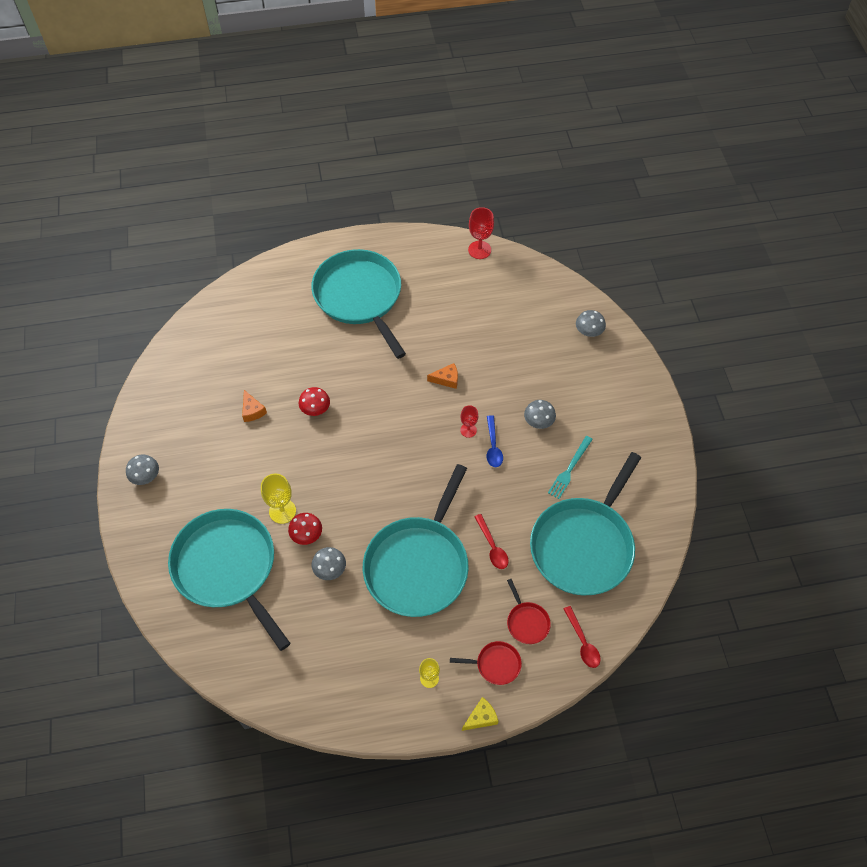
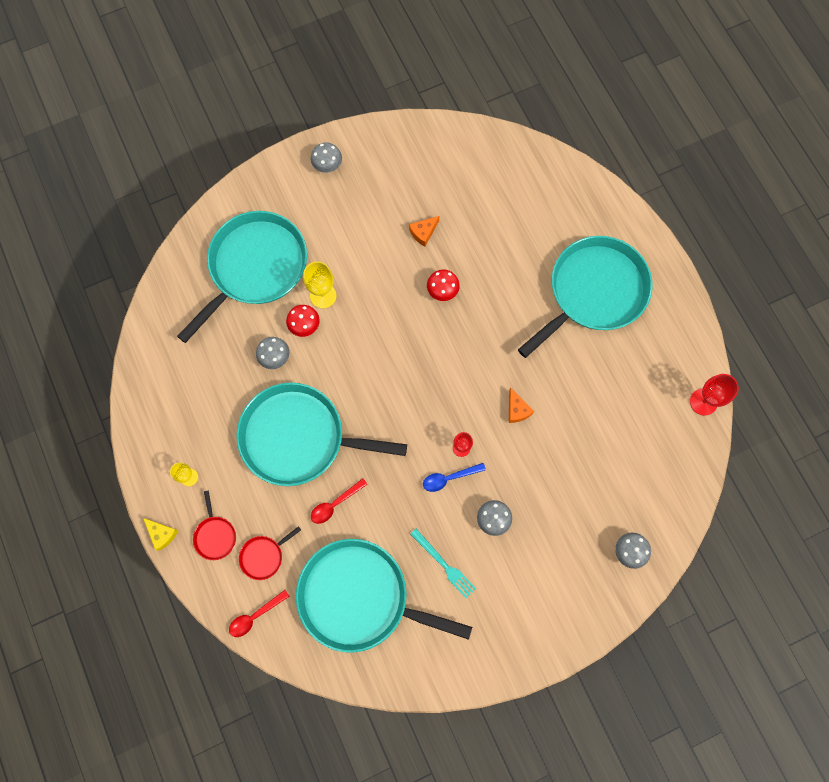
camera: 75 degrees right, 15 degrees up
turquoise fork [548,436,593,499] -> turquoise fork turned 150 degrees counterclockwise [410,529,476,598]

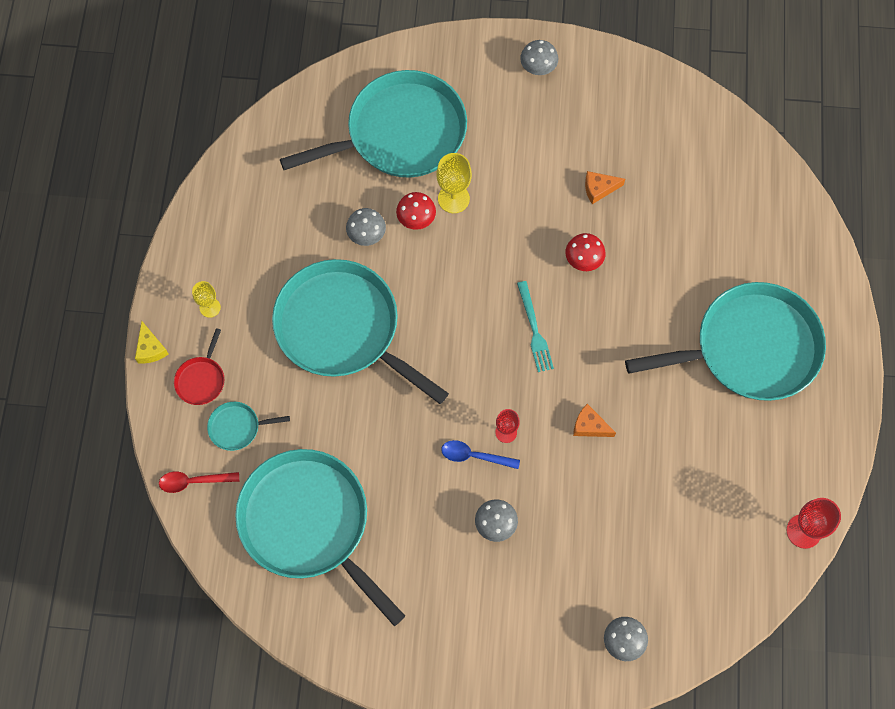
camera: 30 degrees right, 5 degrees down
red pan [239,526,301,580] -> turquoise pan [207,402,290,451]
red spoon [311,478,368,524] -> none
turquoise fork [410,529,476,598] -> turquoise fork moved to [517,281,554,372]
orange cheese [509,388,534,423] -> orange cheese turned 105 degrees clockwise [573,404,616,437]

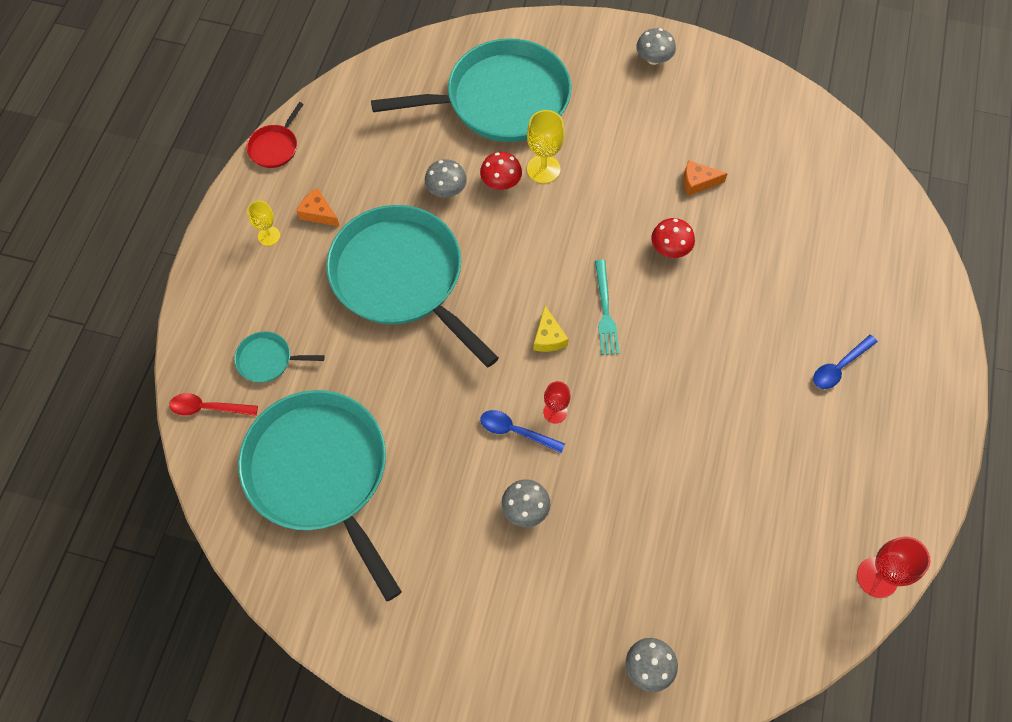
camera: 10 degrees right, 5 degrees down
yellow cheese [135,321,169,363] -> yellow cheese moved to [533,306,569,352]
red pan [174,328,224,405] -> red pan moved to [246,102,304,168]
orange cheese [573,404,616,437] -> orange cheese moved to [297,188,339,226]
turquoise pan [625,282,826,401] -> blue spoon [813,335,877,389]

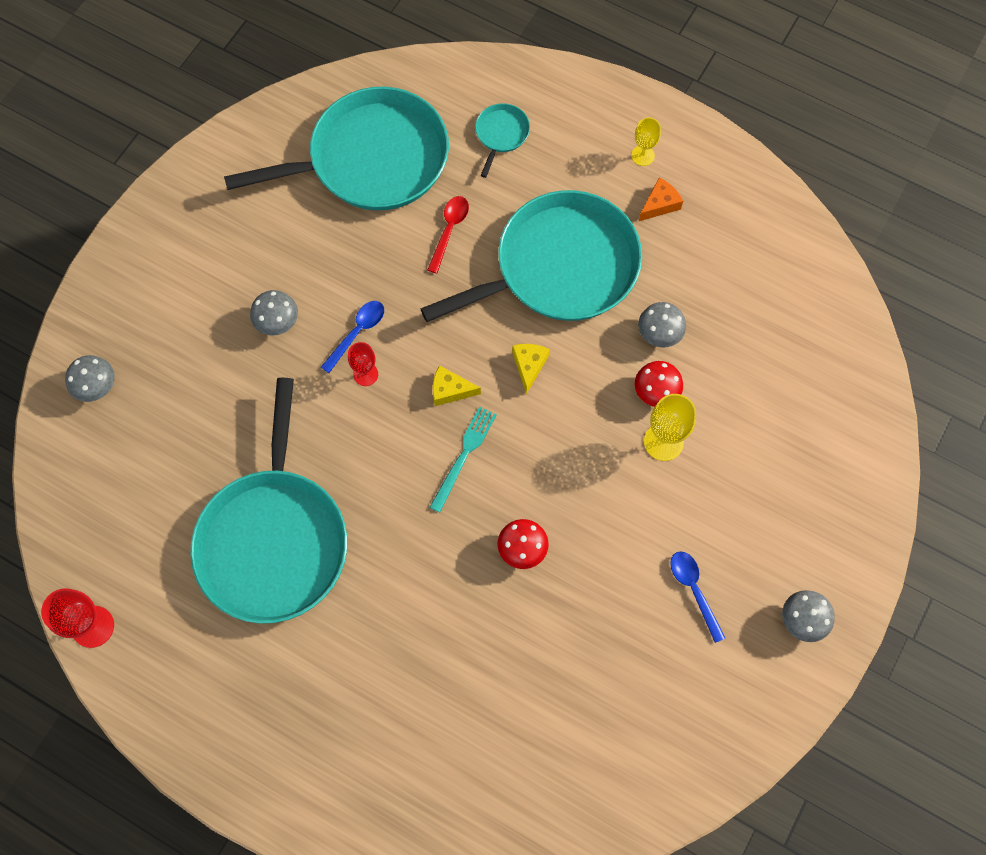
camera: 105 degrees right, 5 degrees up
red spoon [169,393,258,416] -> red spoon moved to [428,196,469,273]
red pan [246,102,304,168] -> none
turquoise pan [371,38,571,142] -> turquoise pan moved to [190,378,347,624]
turquoise fork [595,260,619,355] -> turquoise fork turned 105 degrees clockwise [430,407,497,512]
orange cheese [684,160,728,196] -> none
blue spoon [813,335,877,389] -> blue spoon moved to [670,551,725,643]
none -> yellow cheese [512,344,550,394]

